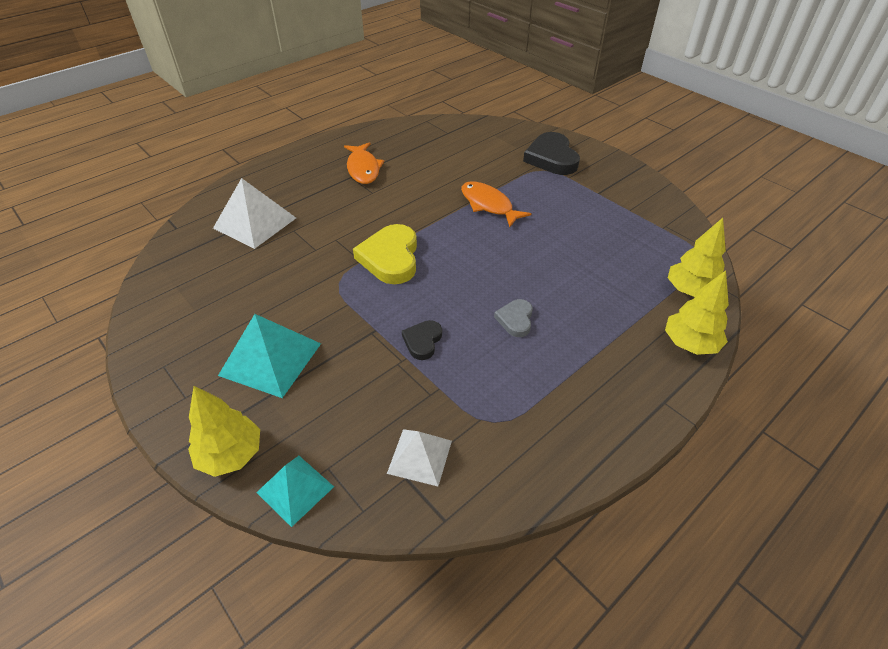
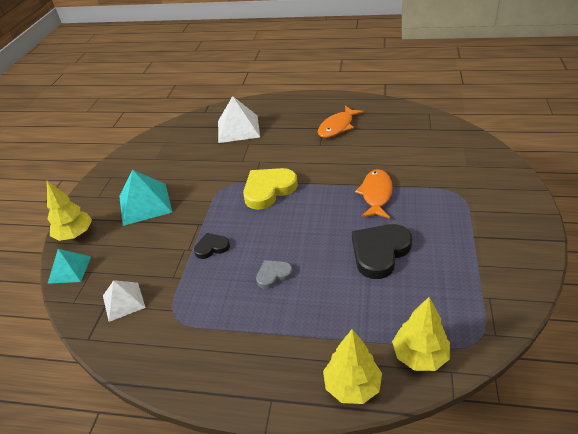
camera: 55 degrees right, 5 degrees down
black heart [523,132,580,175] -> black heart moved to [352,224,412,279]

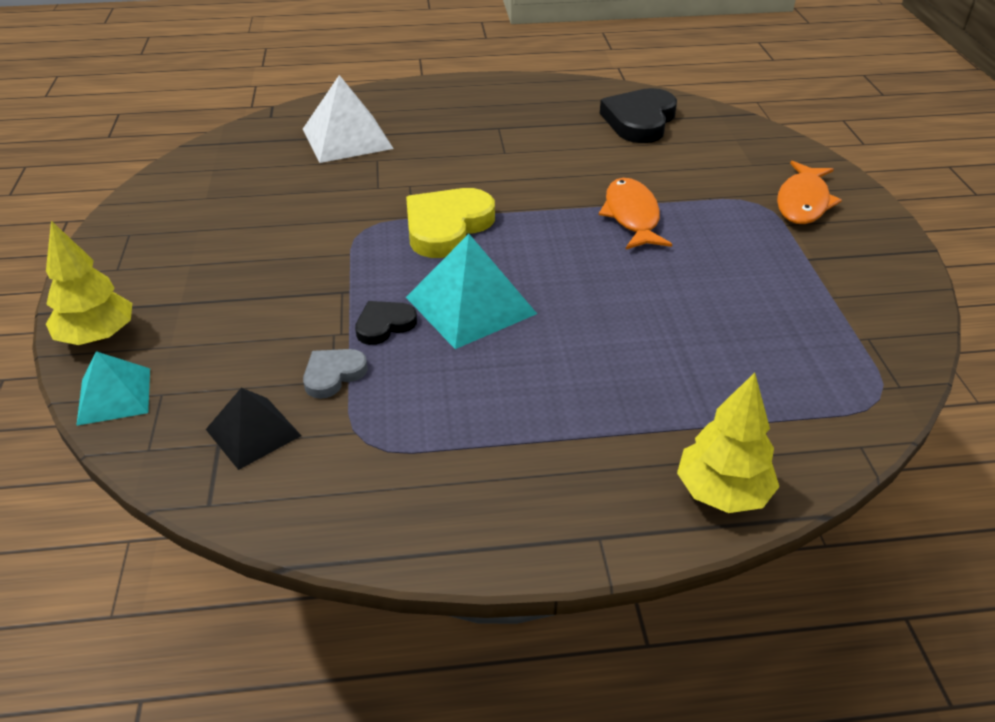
camera: 20 degrees left, 0 degrees up
white pyramid [103,280,146,322] -> black pyramid [206,388,302,470]
turquoise pyramid [119,170,172,226] -> turquoise pyramid moved to [406,234,537,349]
grey heart [256,260,293,289] -> grey heart moved to [303,349,368,399]
orange fish [318,105,364,138] -> orange fish moved to [777,161,842,224]
black heart [352,224,412,279] -> black heart moved to [600,88,677,143]
yellow tree [392,297,450,371] -> none

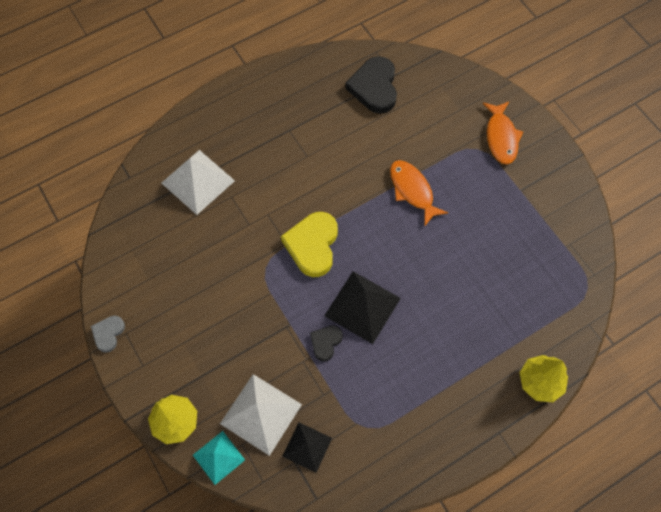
camera: 25 degrees left, 25 degrees up
grey heart [303,349,368,399] -> grey heart moved to [91,316,125,353]
turquoise pyramid [406,234,537,349] -> black pyramid [324,271,401,344]
none -> white pyramid [220,374,302,456]

